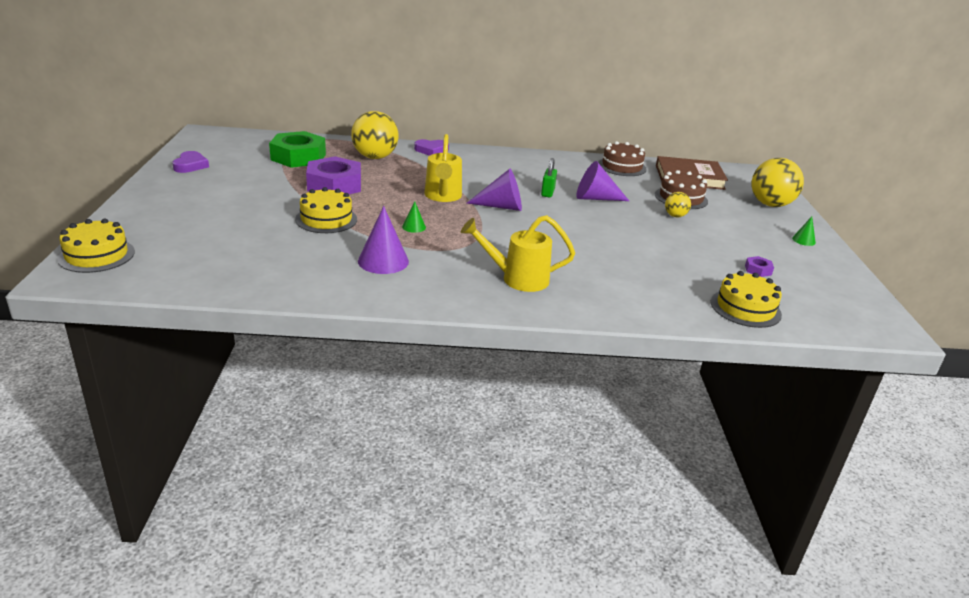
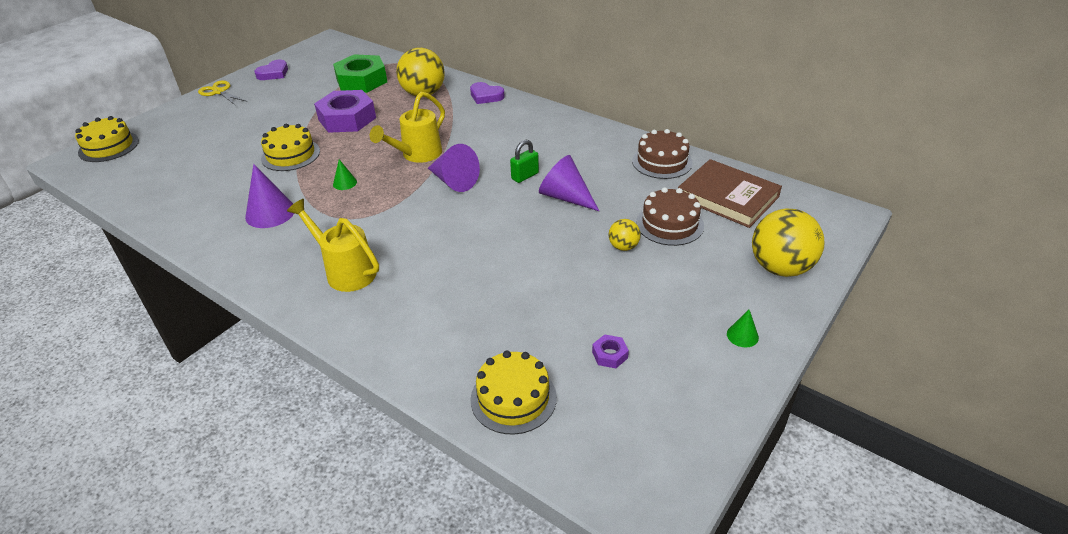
camera: 40 degrees right, 10 degrees up
none -> yellow scissors [198,80,247,106]

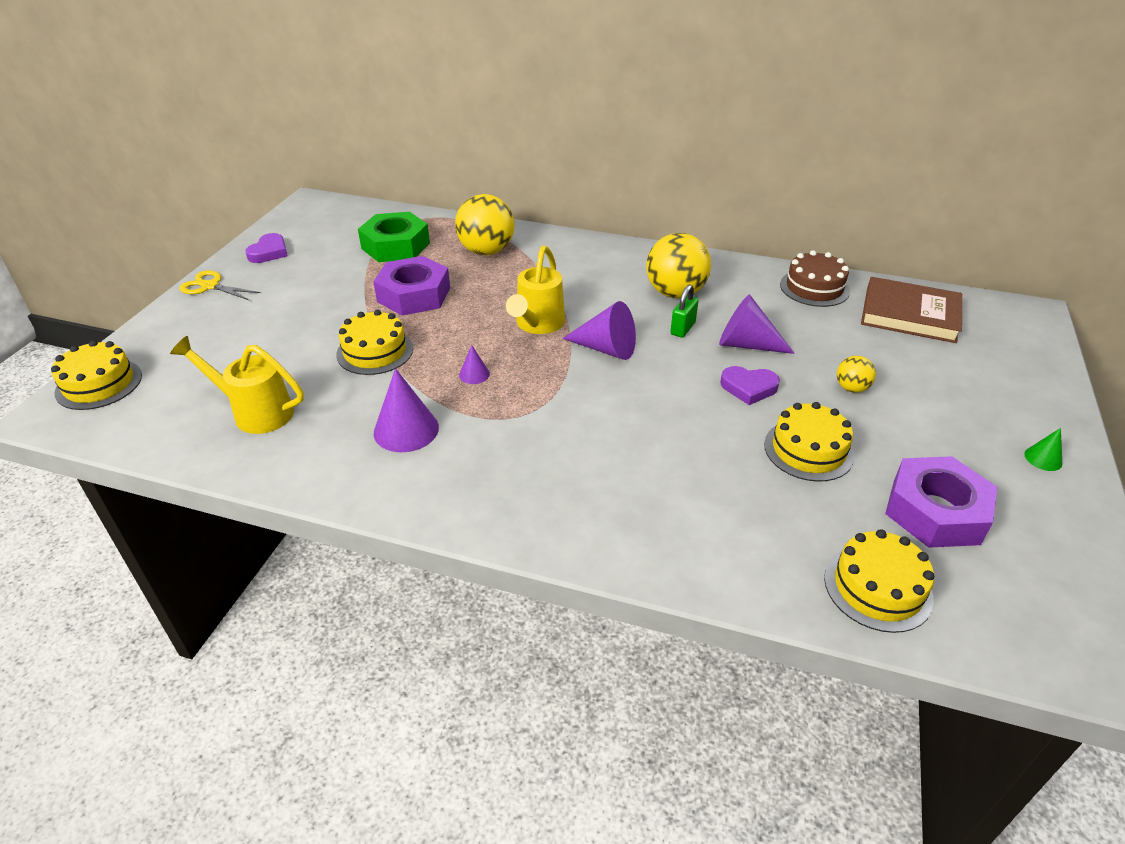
camera: 20 degrees left, 0 degrees up
yellow watering can [287,199,379,292] -> yellow watering can moved to [170,336,304,434]
green cone [333,159,357,190] -> purple cone [459,345,490,384]
purple heart [470,82,505,104] -> purple heart moved to [720,366,780,405]
purple nut [592,334,629,368] -> purple nut [885,456,997,548], size x2.43
brown cake [636,187,704,246] -> none
yellow ball [752,209,824,277] -> yellow ball moved to [646,233,711,298]
none -> yellow cake [764,402,855,482]

